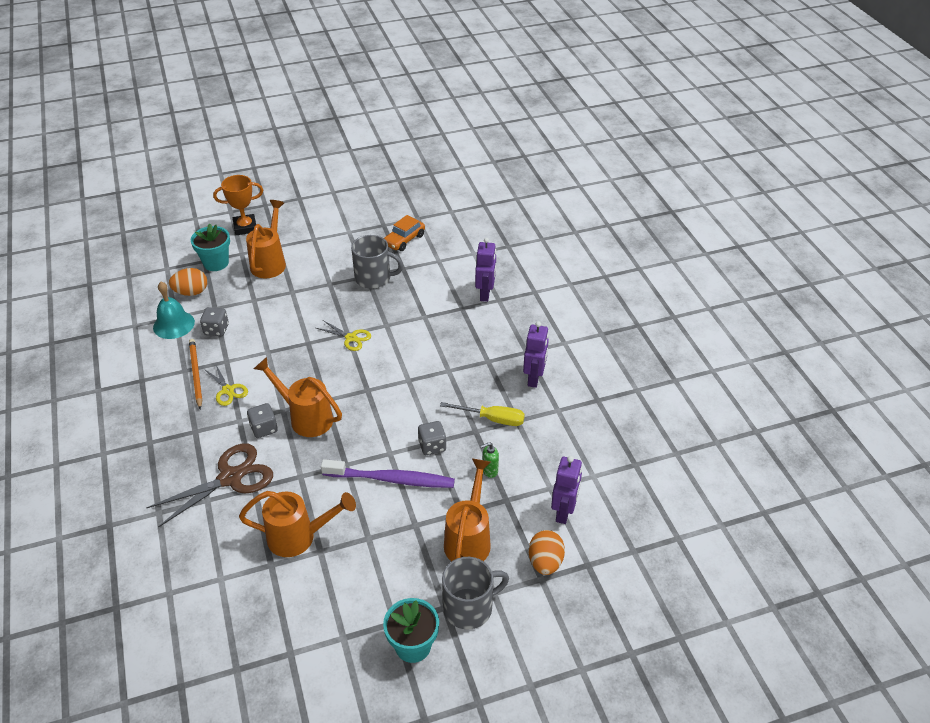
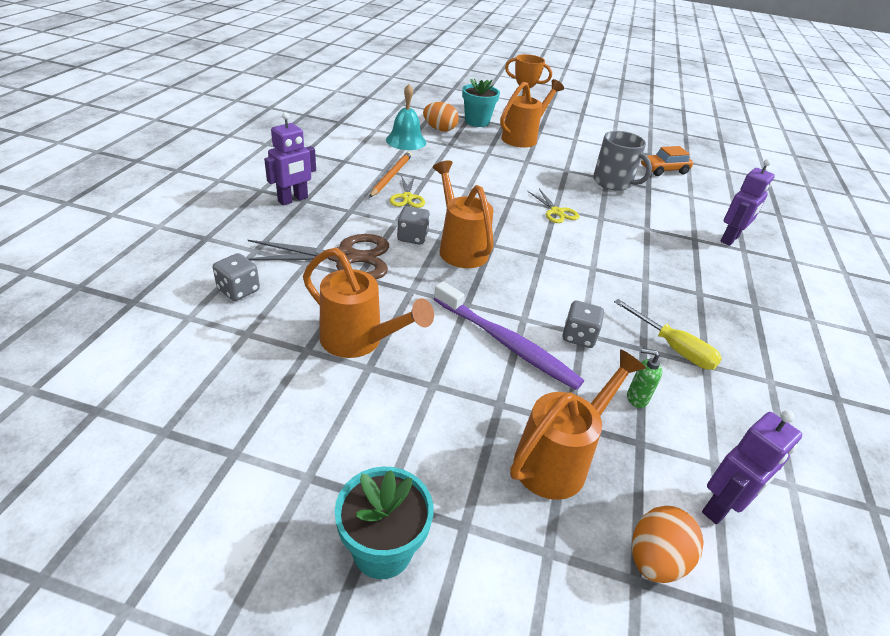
camera: 30 degrees right, 5 degrees down
grey dice [200,307,229,336] -> grey dice moved to [213,253,260,301]
grey mug [442,557,509,630] -> none
purple robot [523,321,549,388] -> purple robot moved to [264,112,316,206]

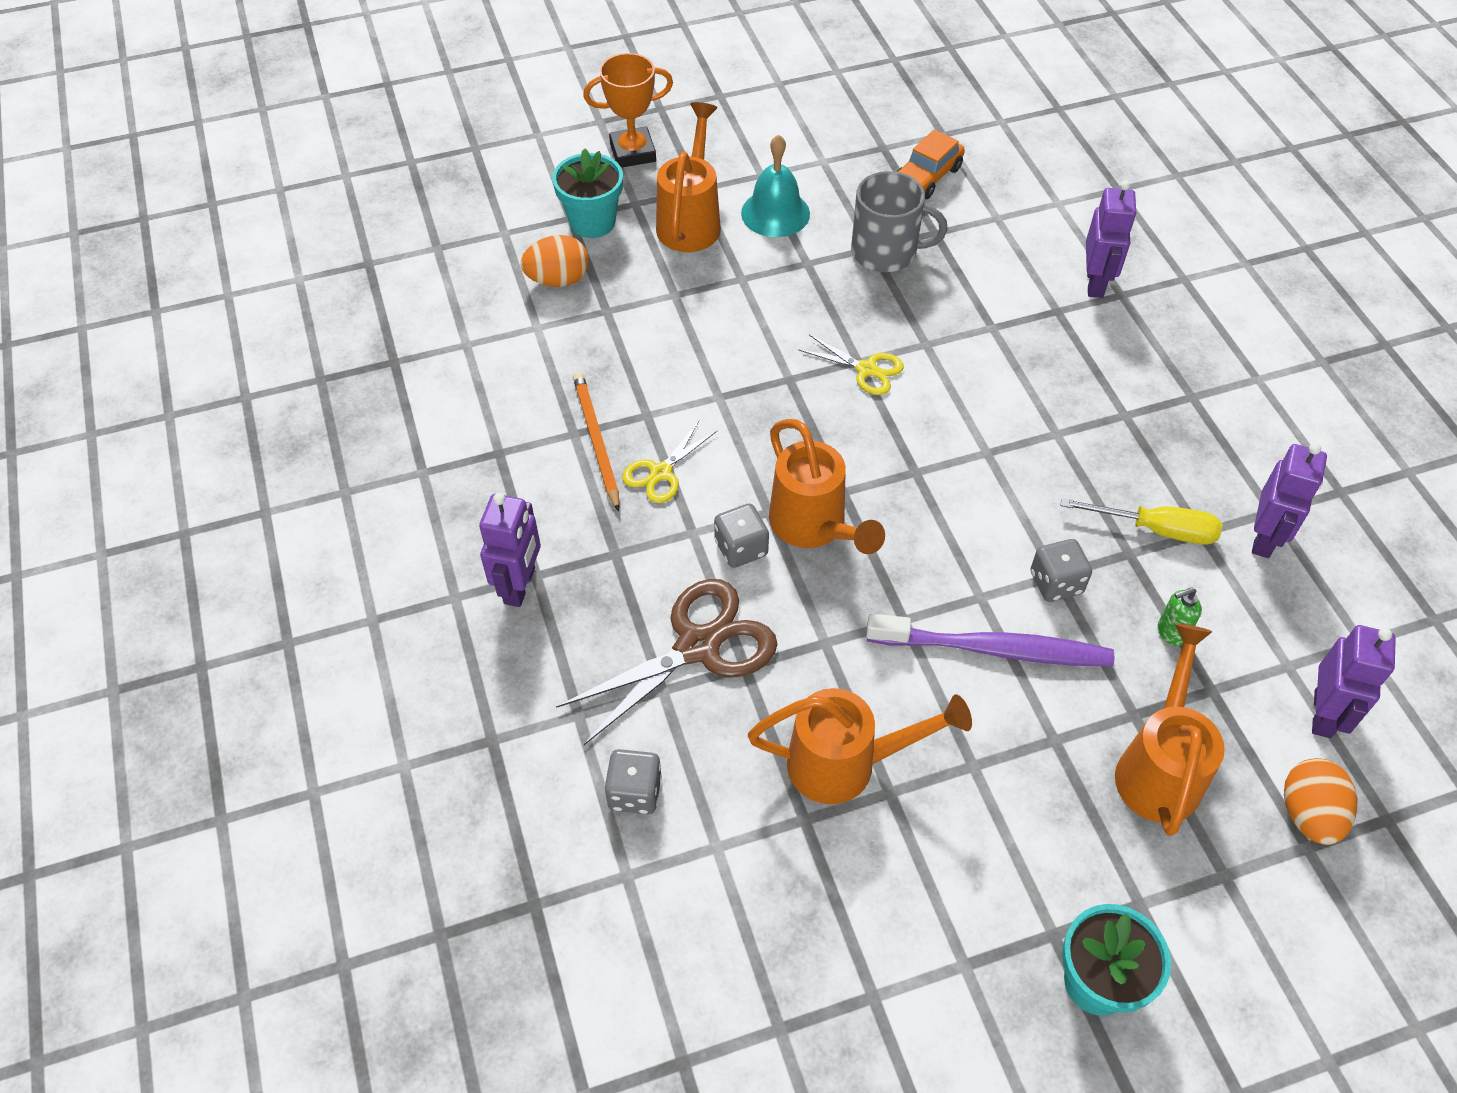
camera: 30 degrees left, 15 degrees up
turquoise bell [386,84,426,150] -> turquoise bell moved to [741,134,810,237]
yellow scissors [390,175,425,208] -> yellow scissors turned 75 degrees clockwise [623,421,718,503]
orange watering can [433,161,493,268] -> orange watering can turned 150 degrees counterclockwise [769,419,885,554]
none -> purple robot [1252,443,1327,558]

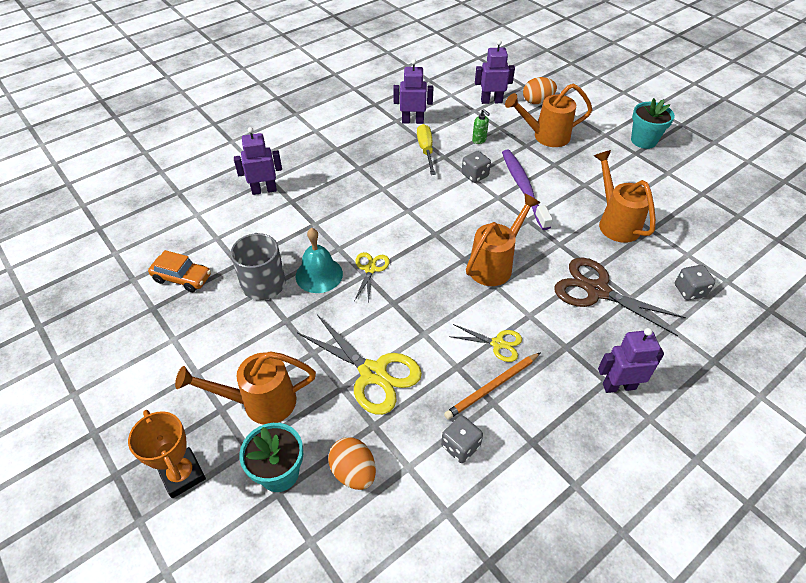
camera: 110 degrees left, 5 degrees down
grey dice [714,503,769,568] -> grey dice moved to [441,415,483,463]
turquoise bell [741,134,810,237] -> turquoise bell moved to [296,228,343,293]
none -> yellow scissors [298,315,422,415]

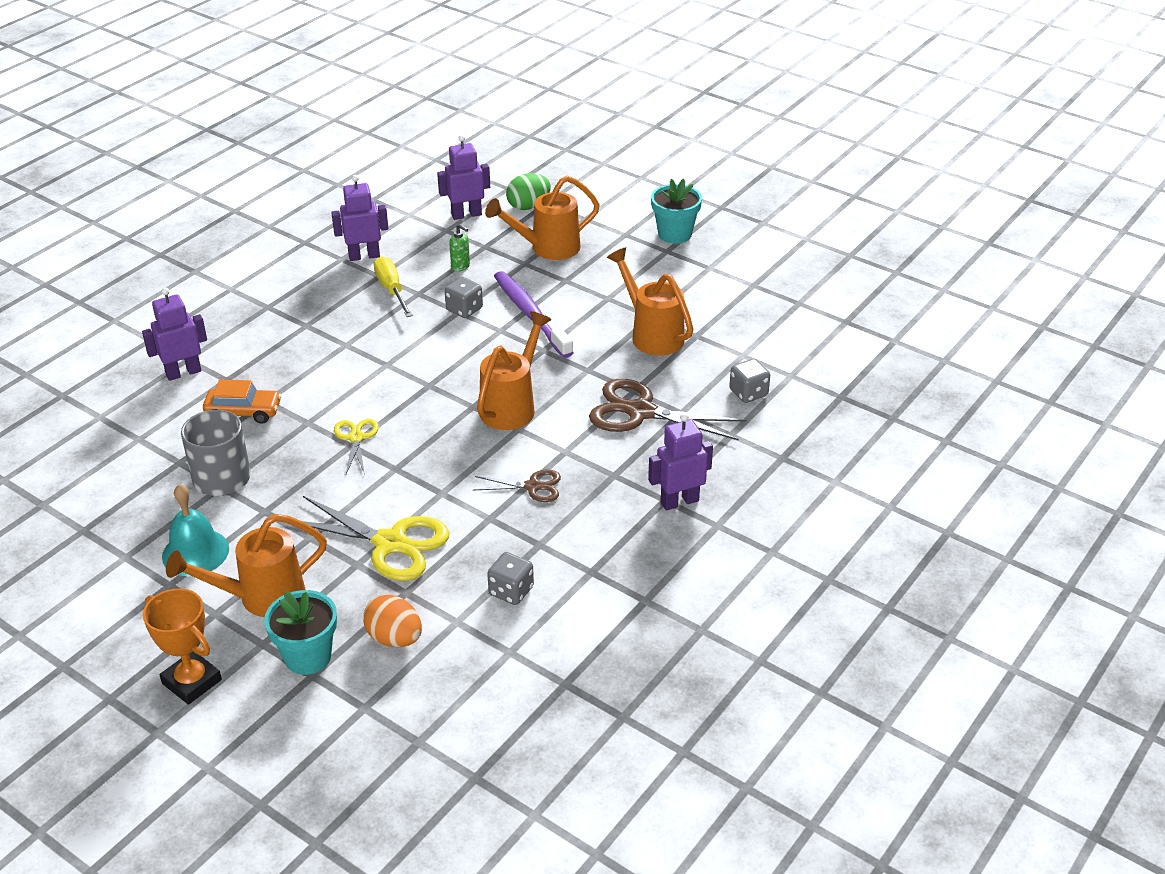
camera: 15 degrees left, 10 degrees down
orange car [148,250,211,292] -> orange car moved to [203,379,281,424]
turquoise bell [296,228,343,293] -> turquoise bell moved to [162,484,229,576]
orange pencil [444,352,541,420] -> none
yellow scissors [449,324,522,362] -> brown scissors [474,469,561,502]
orange egg [523,77,557,104] -> green egg [506,173,551,210]

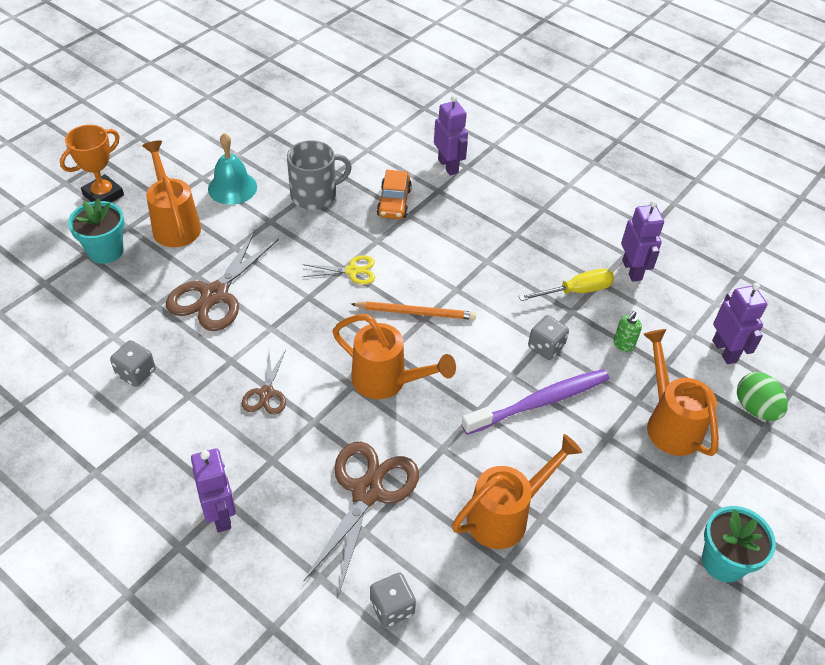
camera: 90 degrees right, 10 degrees up
yellow scissors [302,496,449,581] -> brown scissors [166,231,279,331]
orange egg [363,595,422,647] -> none
none -> orange pencil [351,301,476,320]

